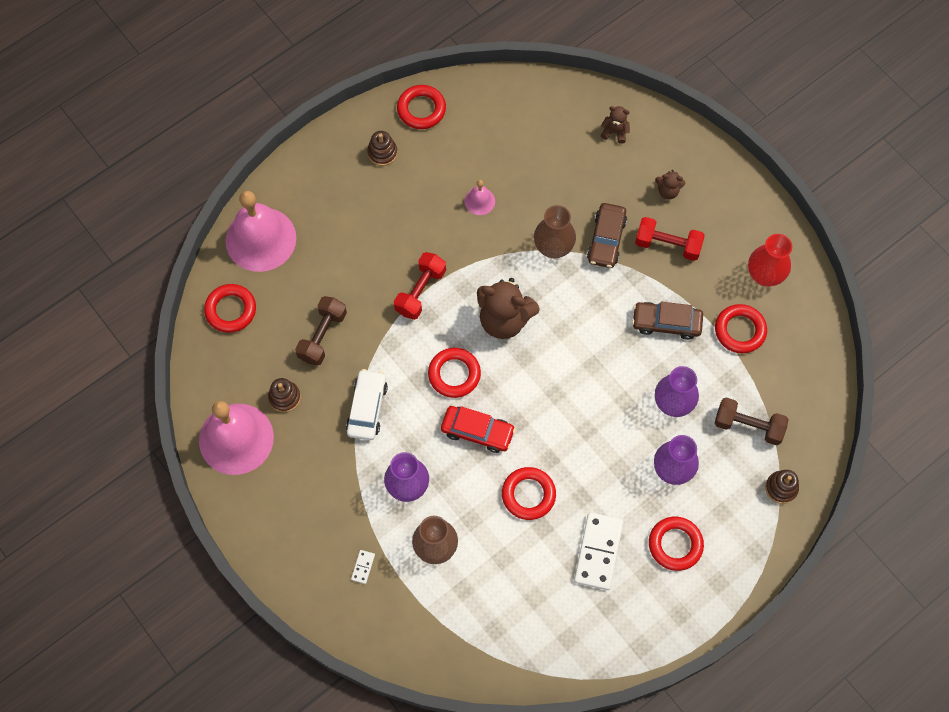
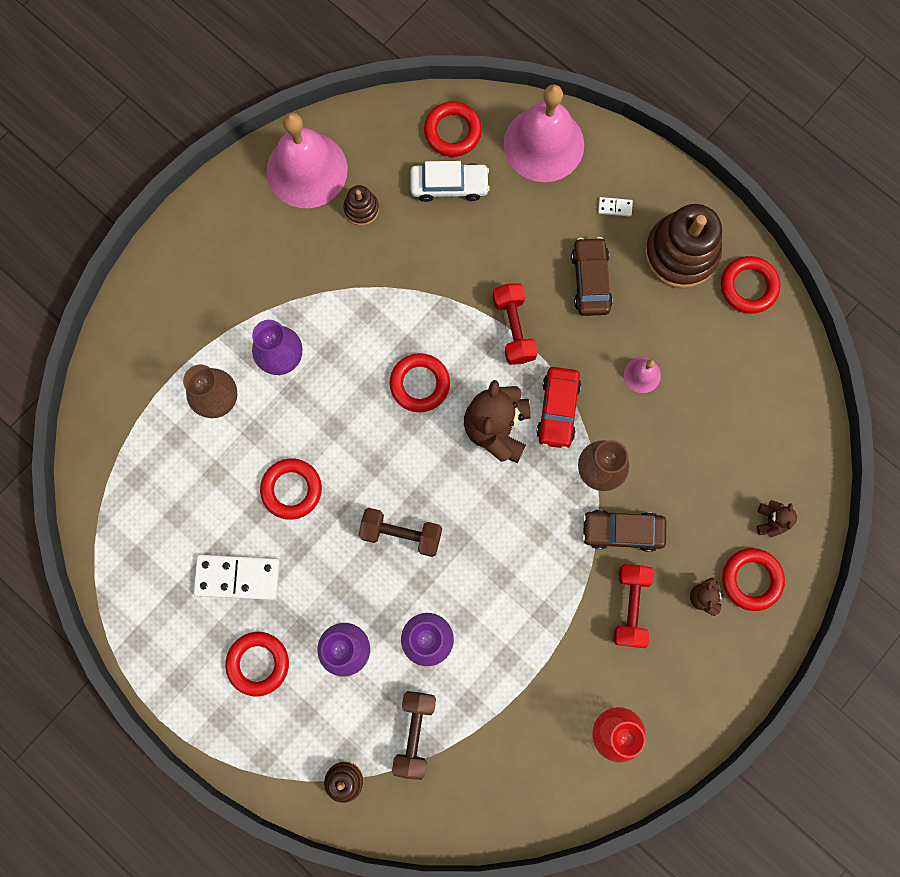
camera: 80 degrees right, 10 degrees up
brown dumbbell [295,296,347,366] -> brown dumbbell moved to [358,508,442,557]
white car [346,369,388,440] -> white car moved to [410,161,490,202]
white domino [351,550,375,584] -> white domino moved to [598,197,633,217]
brown stacking toy [367,131,398,166] -> brown stacking toy [644,204,722,289], size x2.09
red dumbbell [394,252,446,320] -> red dumbbell turned 60 degrees clockwise [493,283,538,365]
red car [441,406,516,453] -> red car moved to [536,367,581,449]
brown car [632,302,703,340] -> brown car moved to [571,237,613,316]
red ring [715,304,767,353] -> red ring moved to [722,548,785,611]

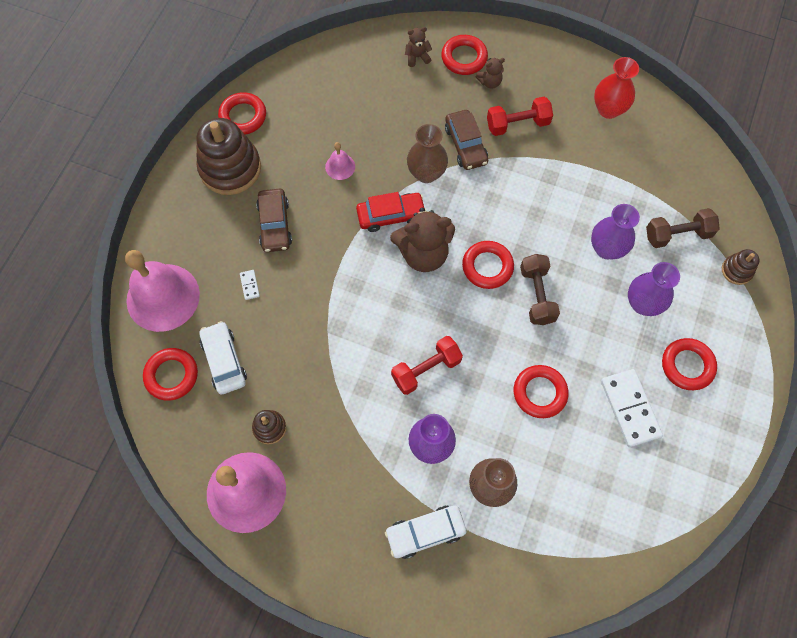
camera: 110 degrees left, 10 degrees down
red ring [389,353,450,412] -> red ring moved to [462,241,514,289]
red dumbbell [493,283,538,365] -> red dumbbell moved to [391,336,463,395]
brown car [571,237,613,316] -> brown car turned 75 degrees counterclockwise [256,188,292,252]
white domino [598,197,633,217] -> white domino moved to [240,270,260,300]
none -> white car [385,505,466,559]

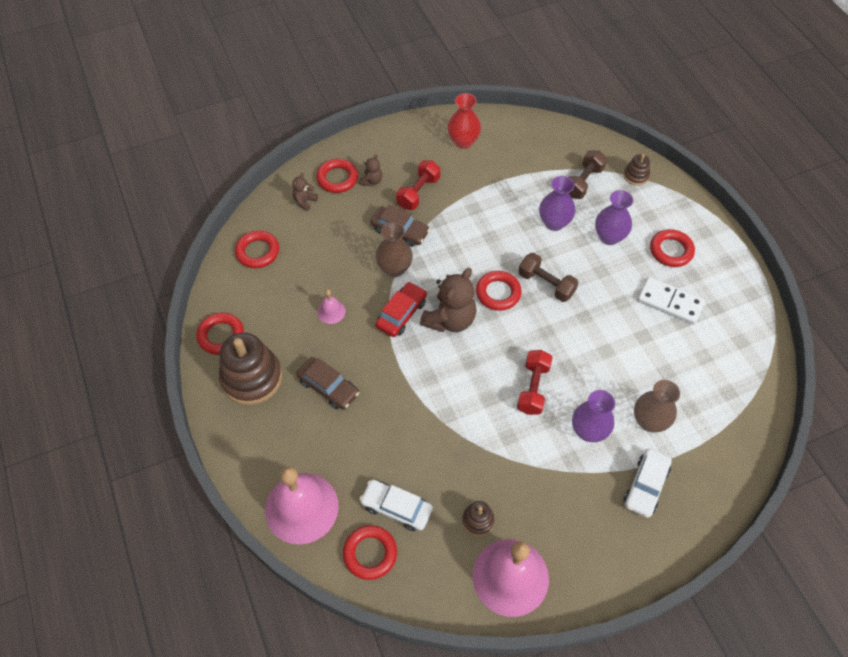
camera: 45 degrees left, 10 degrees down
white domino [240,270,260,300] -> none
red ring [514,365,569,418] -> red ring moved to [235,231,279,268]

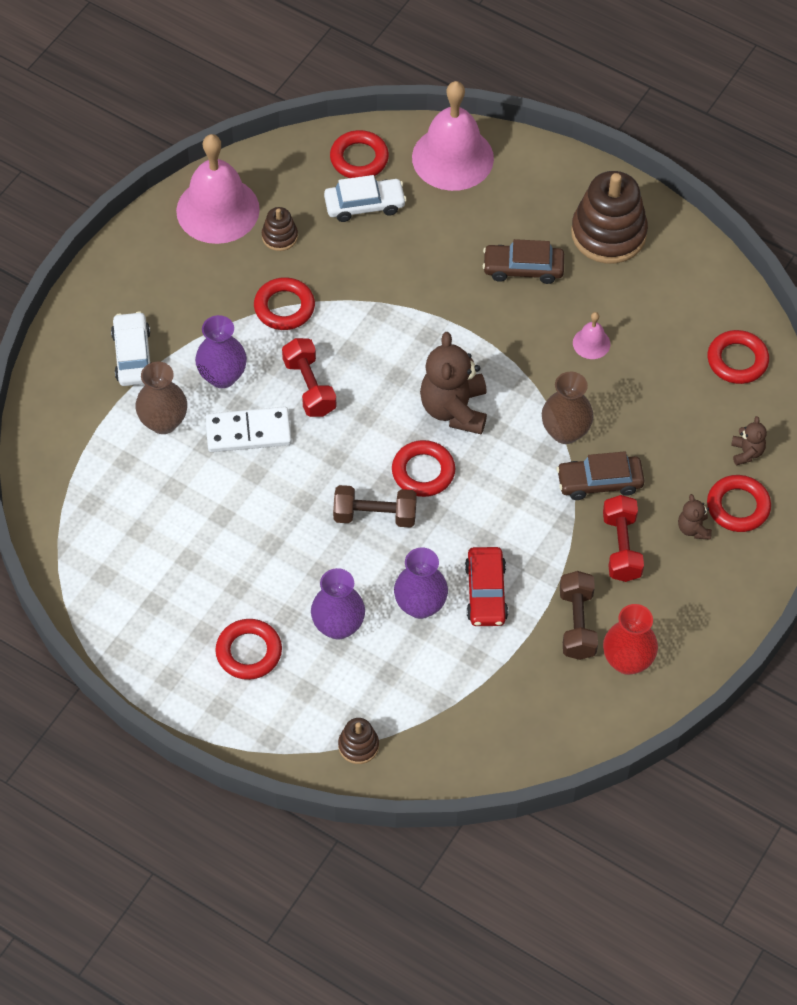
camera: 145 degrees right, 0 degrees up
red ring [196,313,244,355] -> red ring moved to [254,277,315,330]
red car [375,282,427,337] -> red car moved to [465,547,508,626]
brown dumbbell [569,150,607,199] -> brown dumbbell moved to [560,571,598,660]
white domino [637,277,705,325] -> white domino moved to [205,407,292,452]

